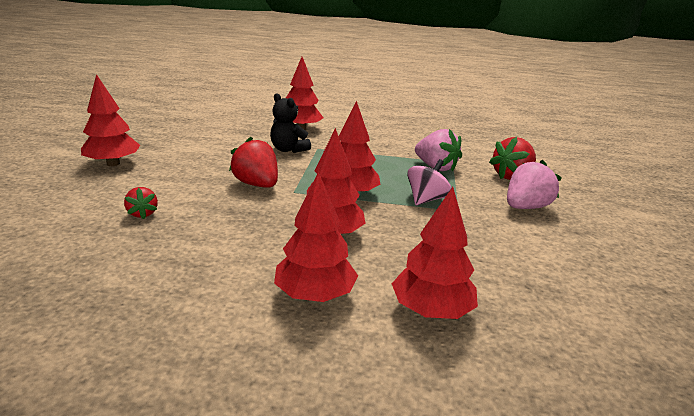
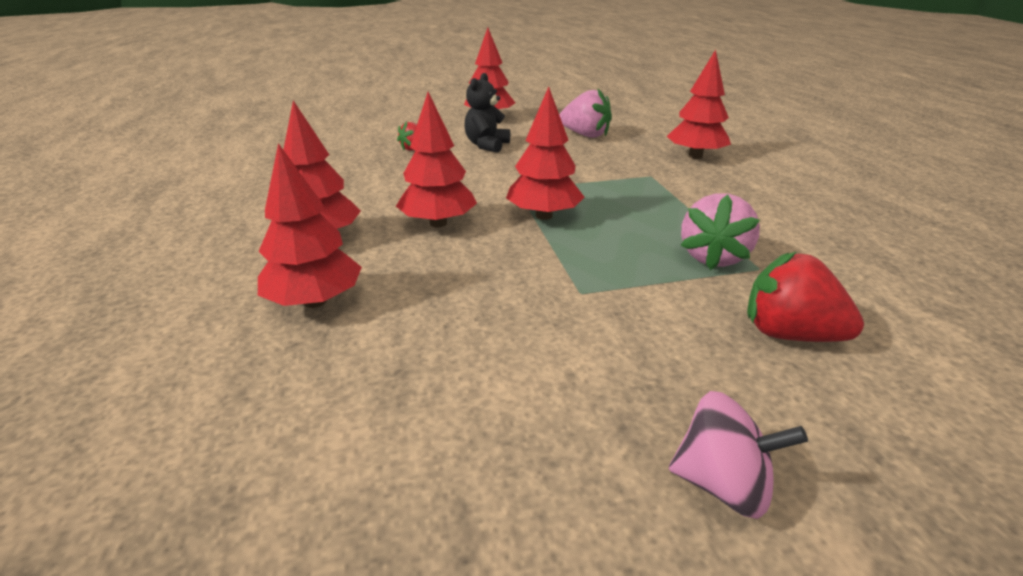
camera: 70 degrees right, 5 degrees up
red strawberry [229,137,278,188] -> none
black teddy bear [270,93,311,153] -> black teddy bear moved to [464,73,510,153]
pink spinning top [407,159,451,205] -> pink spinning top moved to [669,391,808,519]
pink strawberry [507,160,561,209] -> pink strawberry moved to [559,89,612,138]

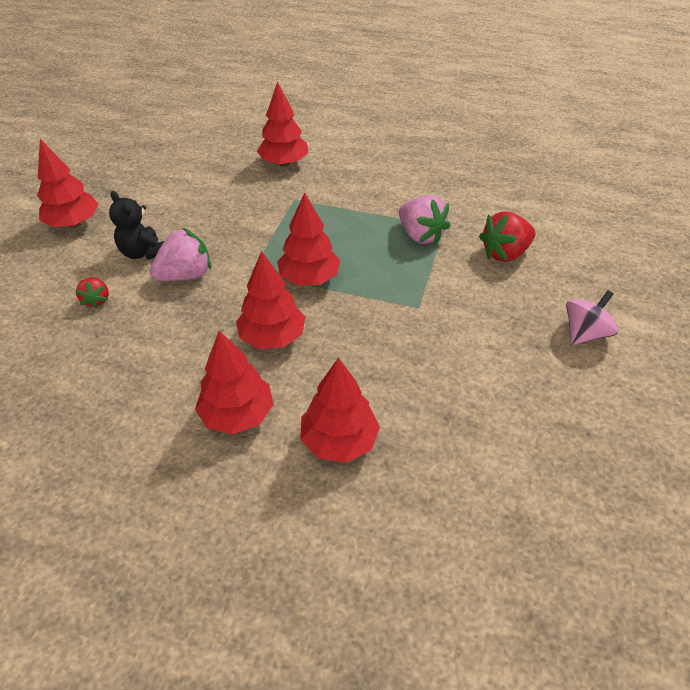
camera: 60 degrees left, 15 degrees up
pink strawberry [559,89,612,138] -> pink strawberry moved to [150,228,211,281]

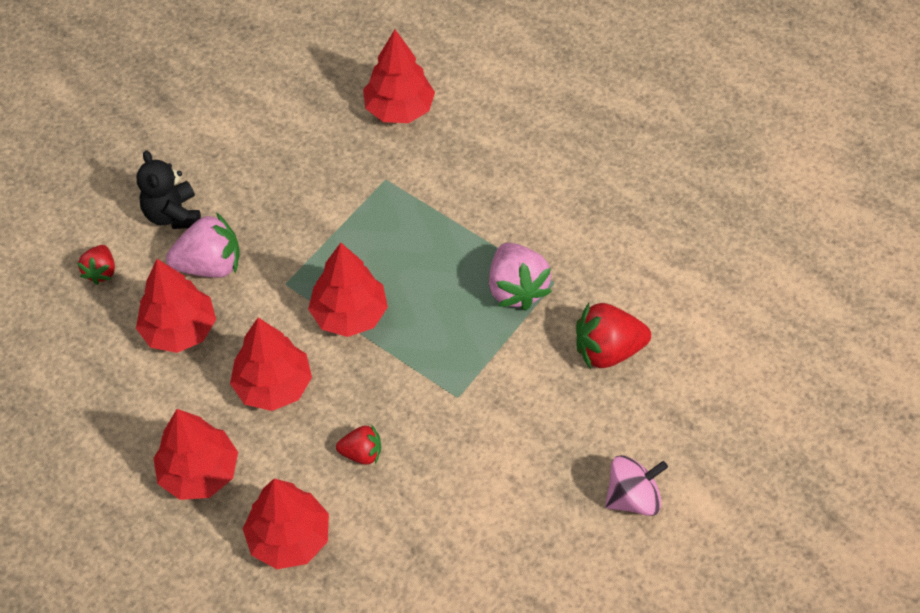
camera: 20 degrees right, 10 degrees up
red tree [37,139,98,227] -> red tree moved to [136,259,216,353]
none -> red strawberry [336,425,381,464]

